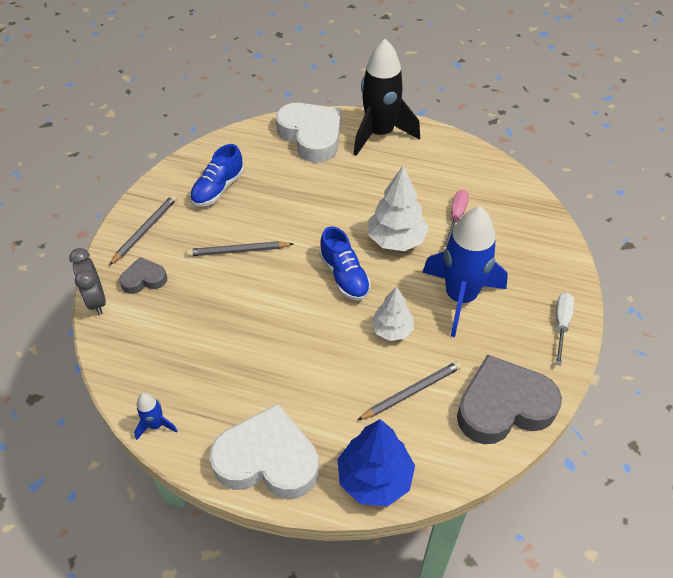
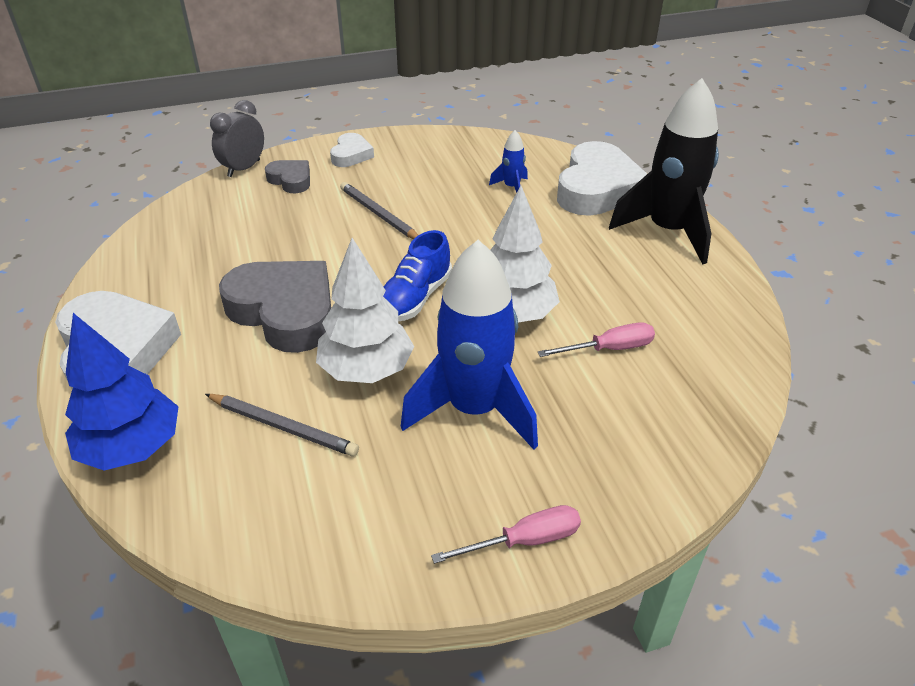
camera: 55 degrees right, 10 degrees down
grey pencil [109,195,177,265] -> white heart [330,133,374,167]
blue rocket [134,393,178,440] -> blue rocket moved to [489,130,528,193]
blue shoe [190,144,244,207] -> none
white tree [371,287,414,341] -> white tree [316,238,414,383], size x1.55
grey heart [457,354,562,444] -> grey heart moved to [219,261,331,353]
white screwdriver [556,293,574,366] -> pink screwdriver [431,505,581,564]

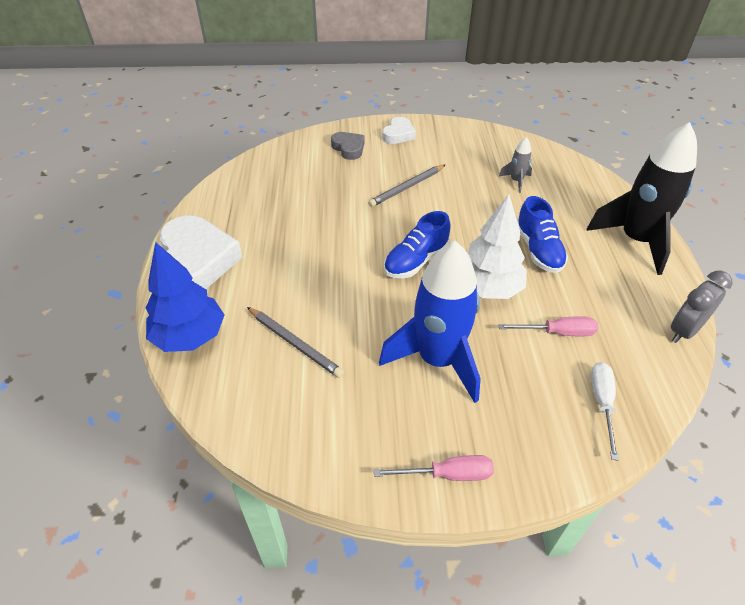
camera: 15 degrees right, 5 degrees up
grey clock [210,100,264,177] -> grey clock moved to [671,271,732,343]
grey heart [219,261,331,353] -> none
white tree [316,238,414,383] -> none
grey pencil [340,182,418,239] -> grey pencil turned 105 degrees counterclockwise [368,164,446,207]
blue rocket [489,130,528,193] -> grey rocket [499,137,532,193]
white heart [557,141,647,216] -> none
none -> blue shoe [517,196,568,273]
none -> white screwdriver [591,362,619,461]

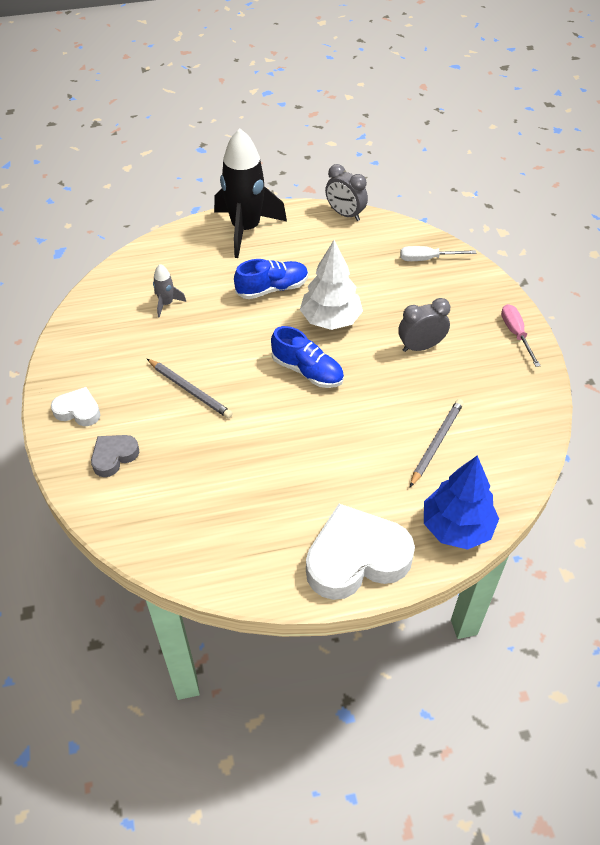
camera: 100 degrees left, 5 degrees up
blue rocket [379,241,481,403] -> grey clock [398,298,450,352]
pink screwdriver [498,316,598,336] -> none

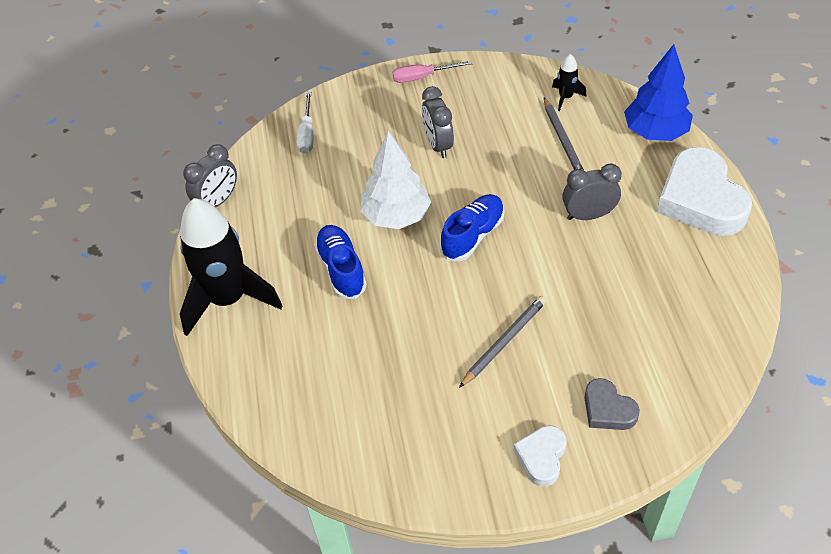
camera: 85 degrees left, 0 degrees up
grey rocket [153,264,186,318] -> none
grey pencil [410,399,464,487] -> grey pencil turned 135 degrees counterclockwise [544,98,584,170]
none -> black rocket [552,54,586,111]
none -> grey clock [562,163,622,220]

